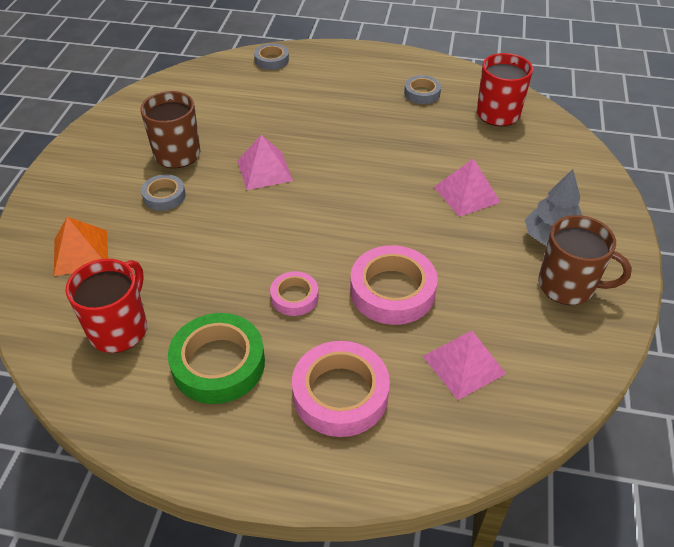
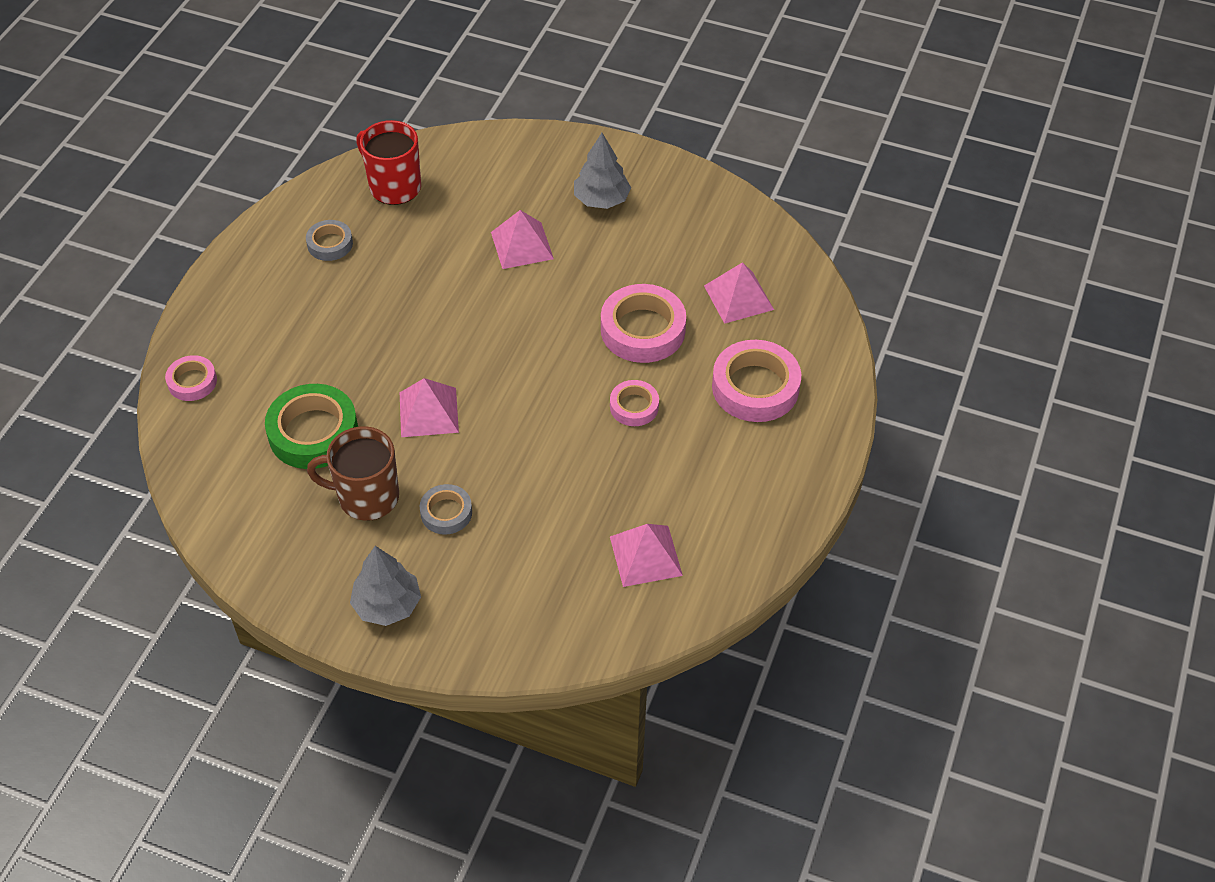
camera: 80 degrees left, 5 degrees up
orange pyramid [54,217,108,276] -> none
red mug [66,259,147,353] -> pink pyramid [610,524,683,587]
green tape [168,313,265,404] -> green tape moved to [265,384,358,469]
grey tape [254,43,289,70] -> pink tape [165,355,217,401]
brown mug [538,215,632,305] -> none
none -> grey tree [350,546,421,626]

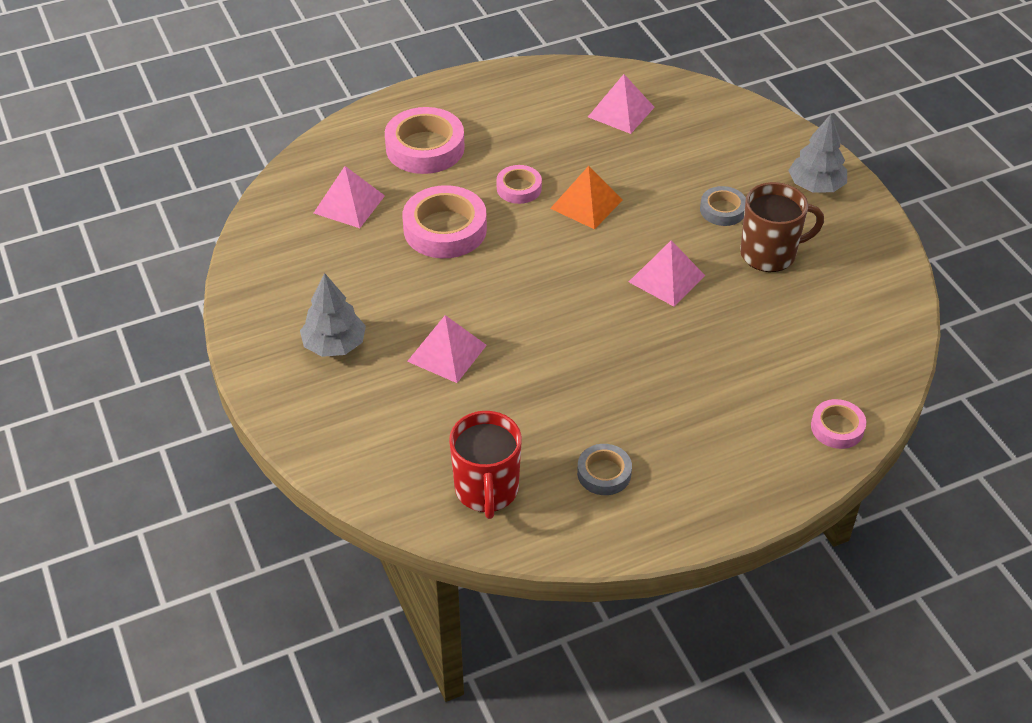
camera: 135 degrees left, 5 degrees down
green tape [265,384,358,469] -> none
brown mug [307,426,399,521] -> brown mug turned 60 degrees counterclockwise [740,182,824,272]
none -> orange pyramid [550,166,623,229]

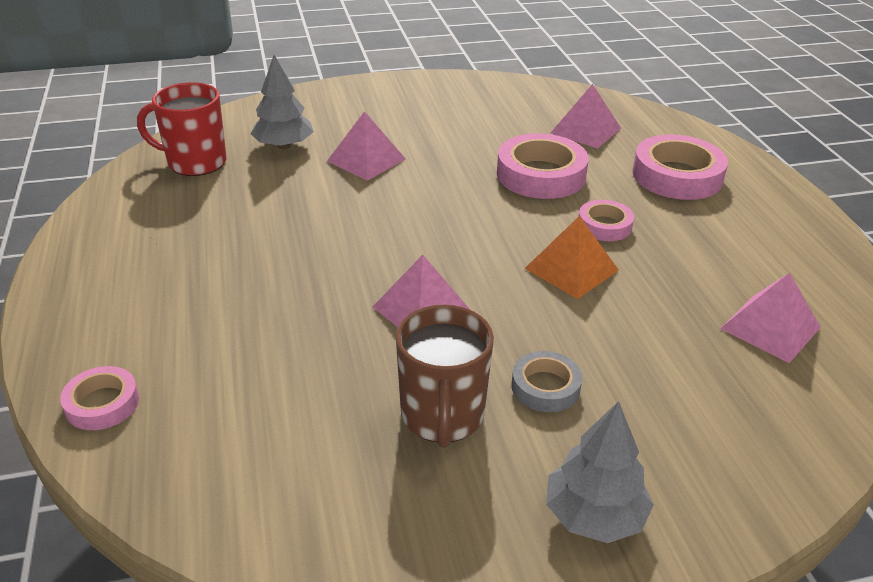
camera: 100 degrees right, 10 degrees down
grey tree [300,273,366,357] -> grey tree moved to [250,55,314,149]
grey tape [577,444,632,495] -> none

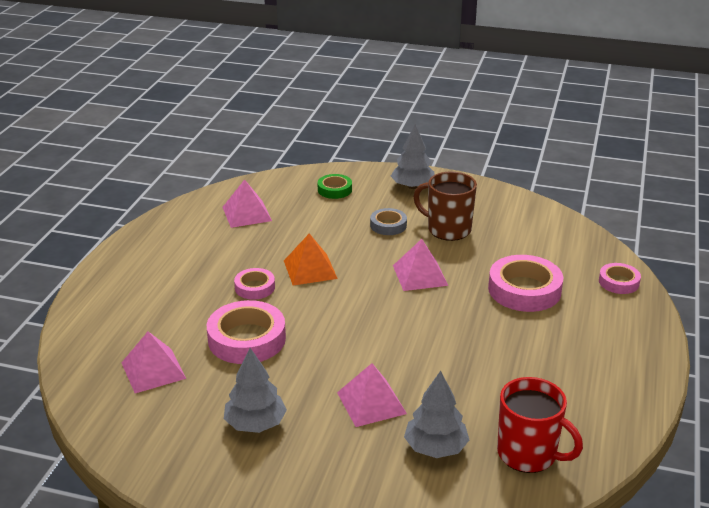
camera: 150 degrees left, 5 degrees down
brown mug [396,305,494,448] -> brown mug turned 90 degrees counterclockwise [413,172,477,241]
pink tape [632,134,728,200] -> pink tape moved to [488,255,563,312]
none -> grey tree [224,348,287,433]
none -> green tape [318,174,352,199]

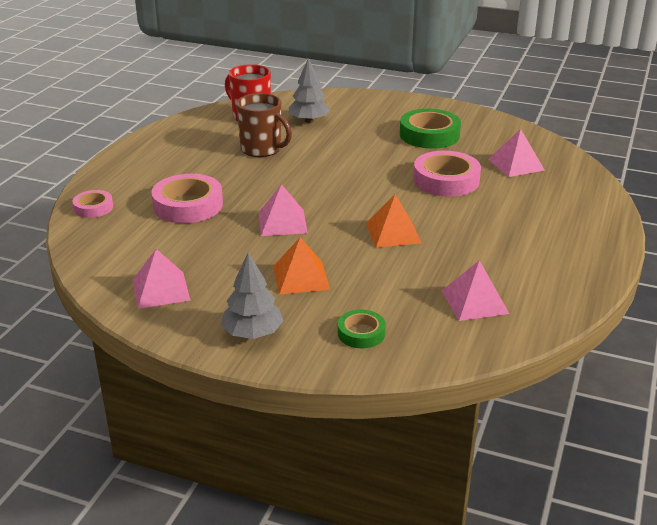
camera: 175 degrees left, 0 degrees up
grey tree [224,348,287,433] -> green tape [400,109,461,149]
pink tape [234,268,275,300] -> none
pink pyramid [337,363,407,427] -> pink pyramid moved to [133,249,191,309]
grey tape [370,208,407,235] -> orange pyramid [273,237,330,295]
brown mug [413,172,477,241] -> brown mug moved to [236,93,292,157]

